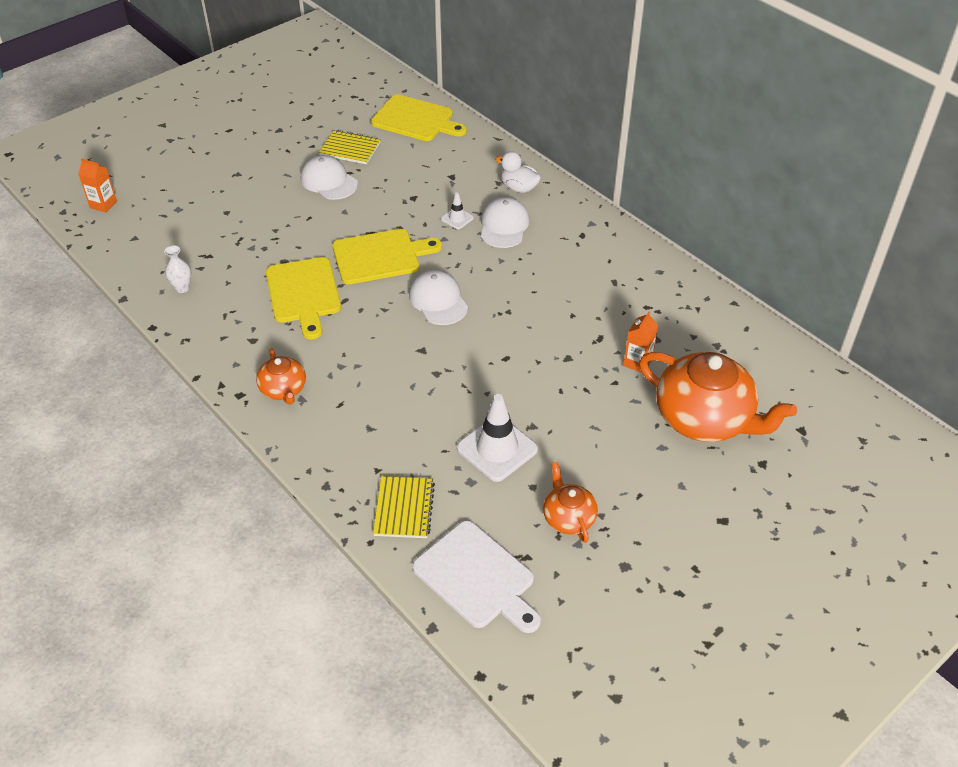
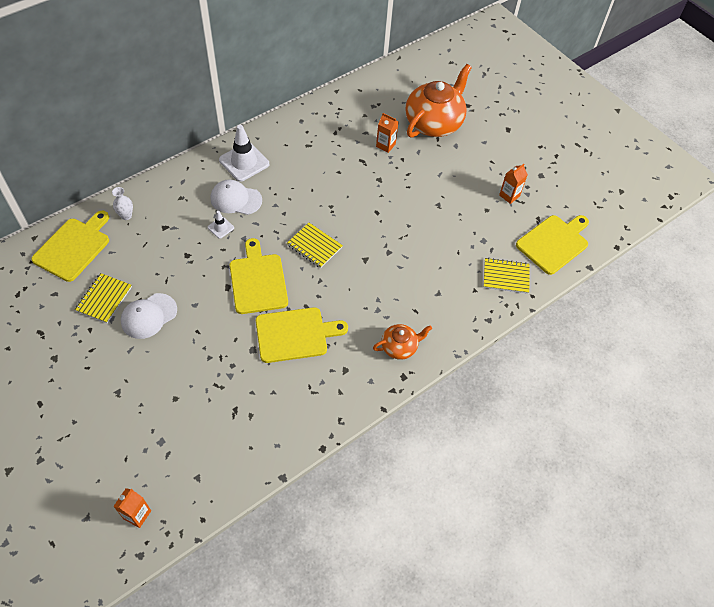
camera: 90 degrees left, 10 degrees up
white vase [164,245,191,293] -> white vase moved to [112,187,133,220]
white cap [409,270,468,325] -> yellow notebook [287,223,343,268]
white cutting board [412,521,541,633] -> yellow cutting board [516,215,589,275]
white traffic cone [457,394,538,482] -> white traffic cone moved to [219,125,269,182]
white duck [495,151,541,193] -> none
orange teapot [543,462,598,543] -> orange carton [499,164,528,204]

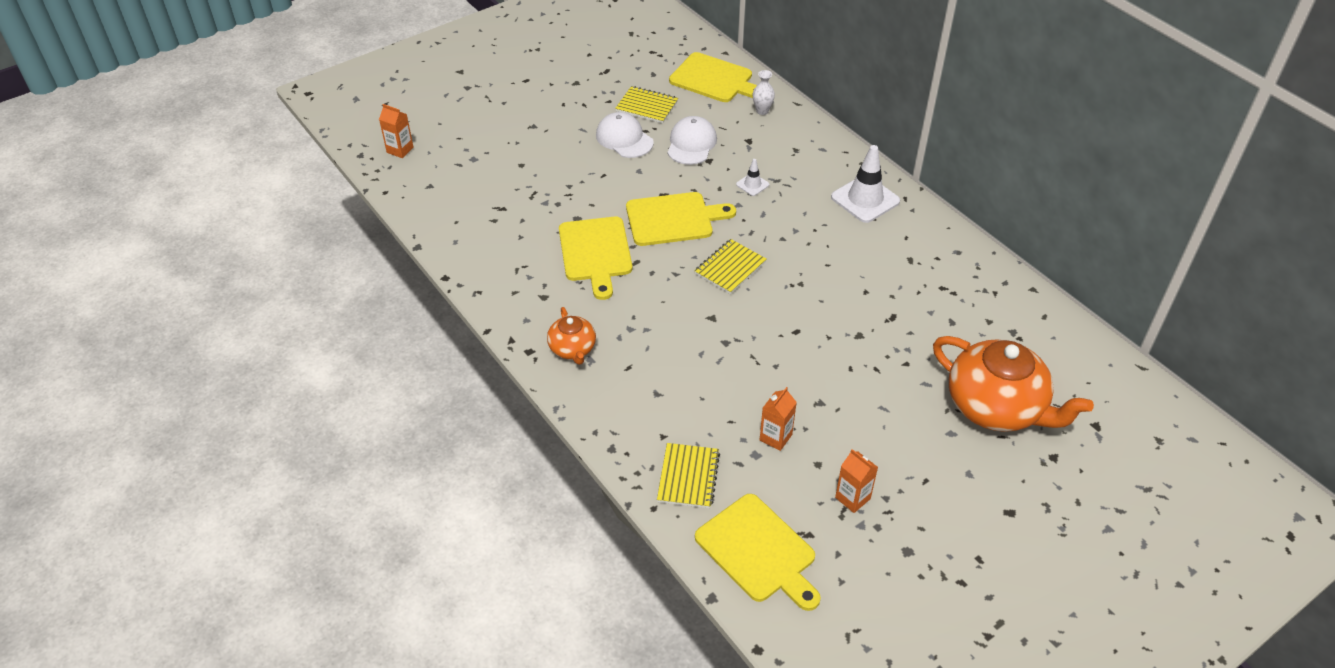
camera: 95 degrees right, 10 degrees down
white cap [211,180,262,215] -> white cap moved to [667,116,717,165]
orange carton [376,113,399,153] -> orange carton moved to [760,387,797,451]

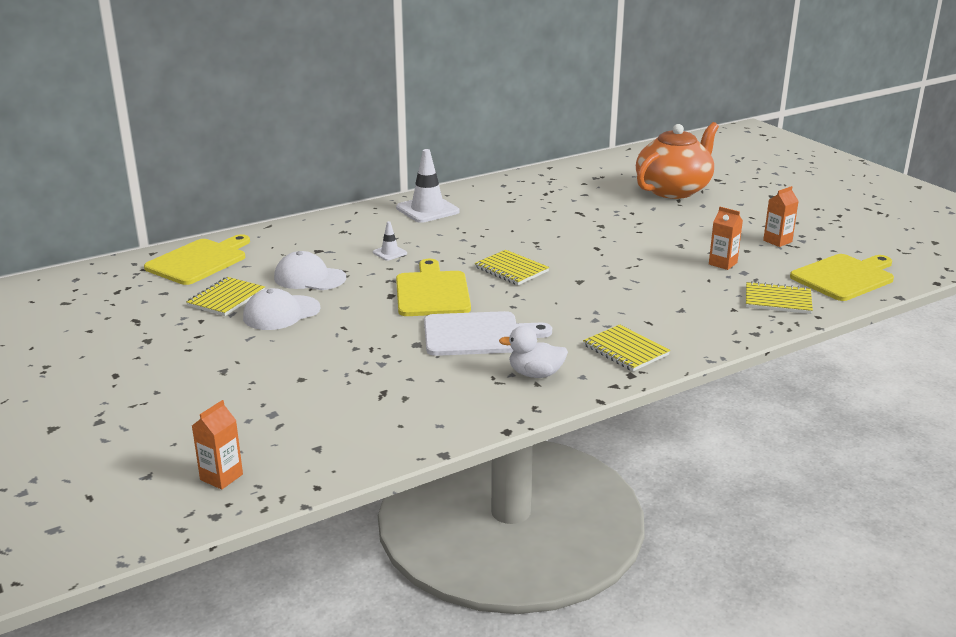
camera: 85 degrees left, 20 degrees down
orange teapot [547,307,596,365] -> yellow notebook [583,324,670,371]
yellow cutting board [559,217,632,300] -> white cutting board [424,311,552,356]
white vase [753,70,775,115] -> none
none -> white duck [499,326,568,378]

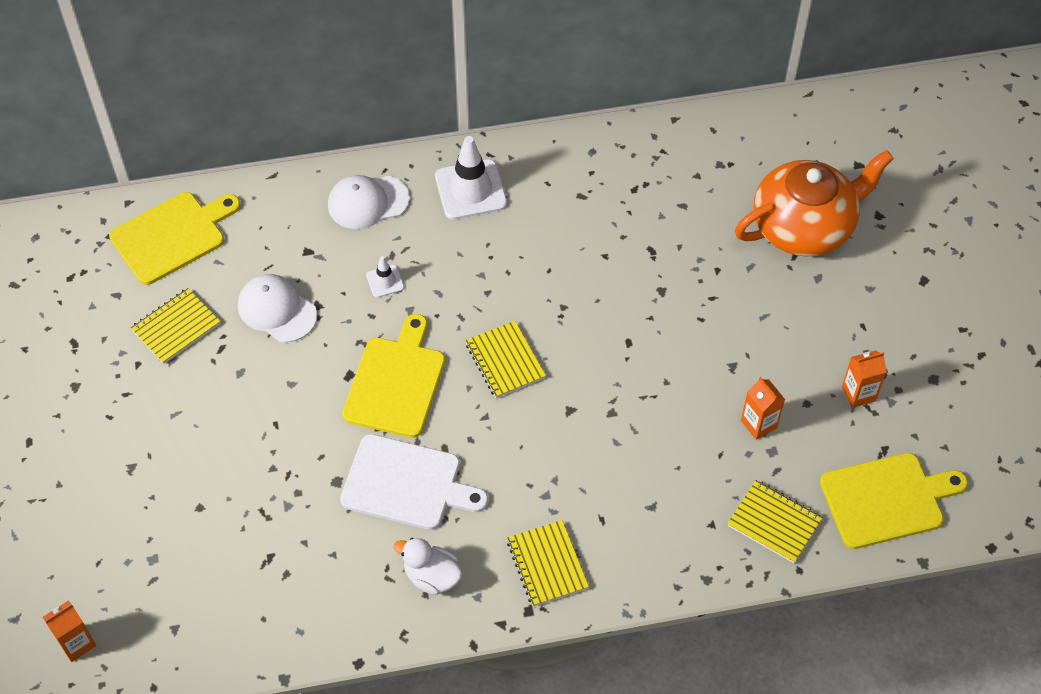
camera: 20 degrees right, 30 degrees up
white cap [243,288,321,330] -> white cap moved to [328,175,410,229]

